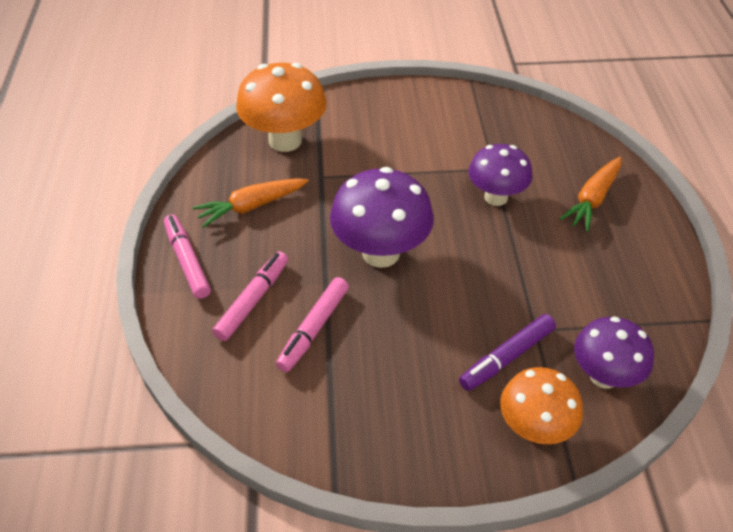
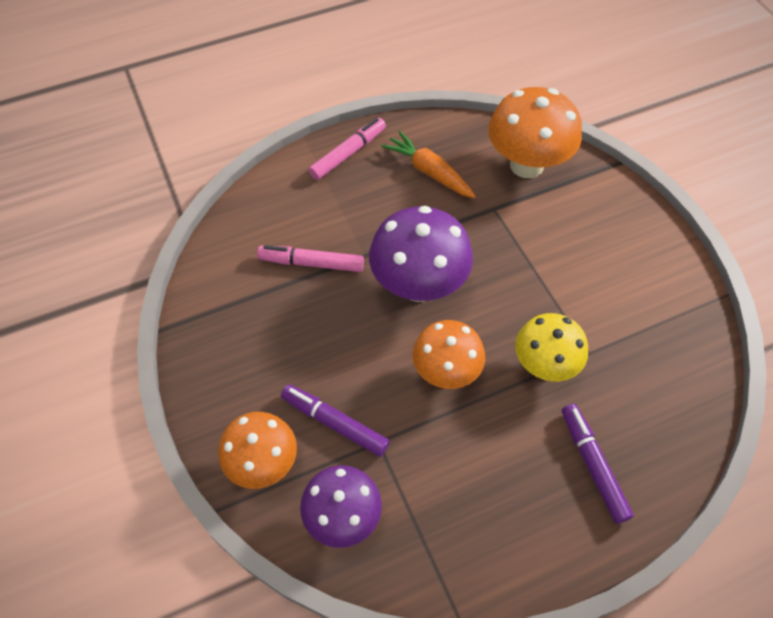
camera: 70 degrees right, 10 degrees up
pink marker [212,251,288,341] -> none
purple mushroom [468,144,532,206] -> yellow mushroom [515,313,588,381]
orange carrot [559,157,622,232] -> purple marker [562,404,634,524]
none -> orange mushroom [413,320,485,389]

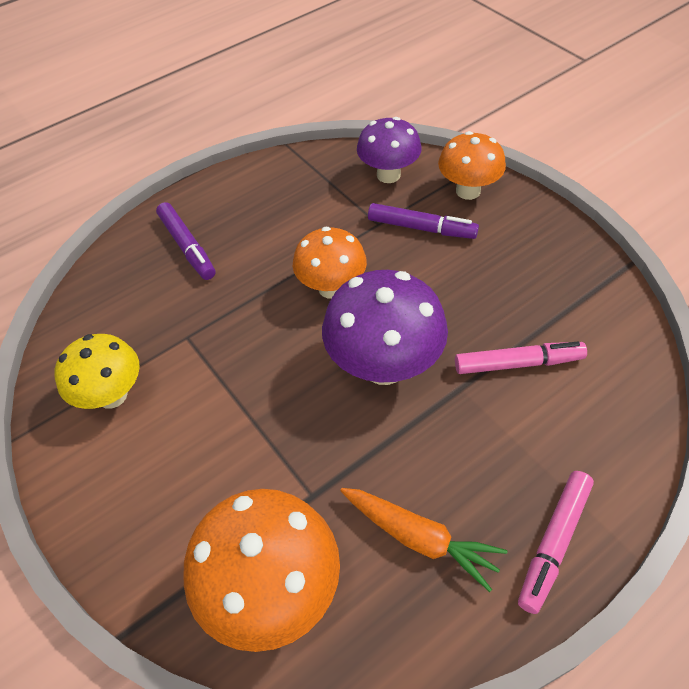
camera: 170 degrees right, 5 degrees down
yellow mushroom [515,313,588,381] -> yellow mushroom moved to [55,334,140,409]

